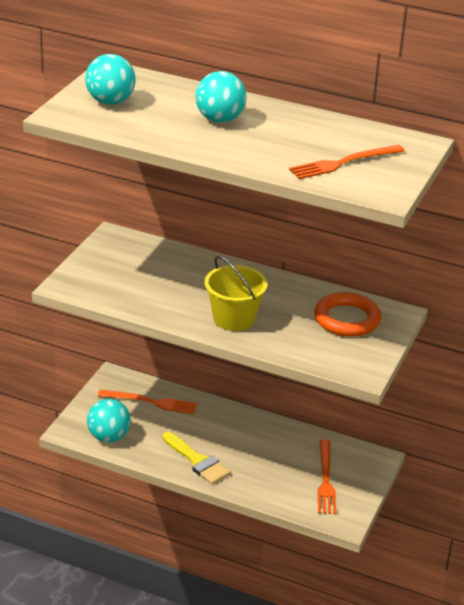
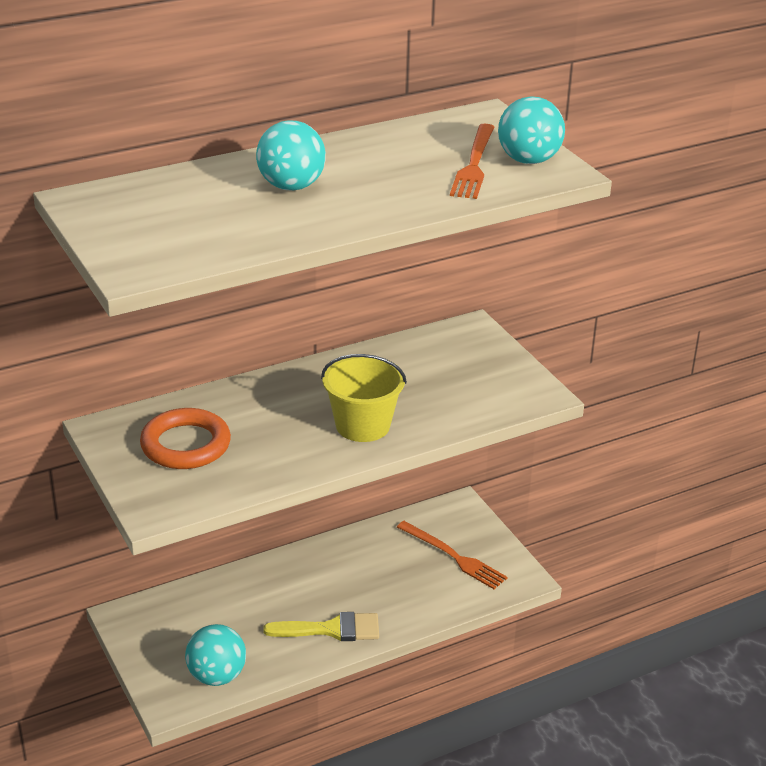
camera: 50 degrees left, 0 degrees up
turquoise ball [85,54,136,105] -> turquoise ball moved to [498,97,565,164]
orange fork [98,390,197,414] -> none
orange ring [314,292,381,337] -> orange ring moved to [140,408,231,469]

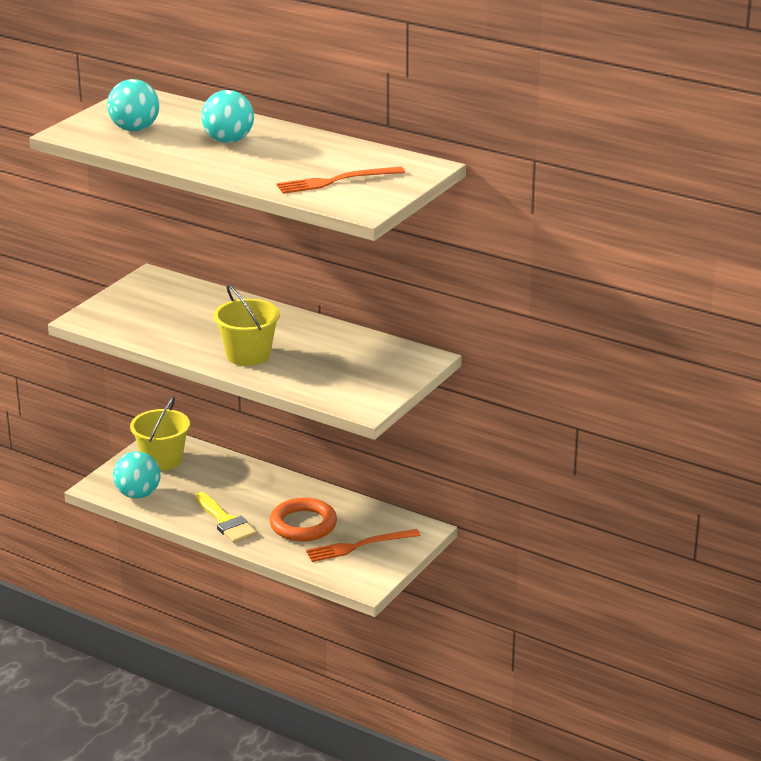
camera: 60 degrees right, 5 degrees down
orange ring [140,408,231,469] -> orange ring moved to [269,498,337,541]
orange fork [397,521,508,589] -> orange fork turned 60 degrees clockwise [306,529,421,562]
turquoise ball [498,97,565,164] -> turquoise ball moved to [107,79,159,131]
none -> yellow bucket [130,396,190,471]

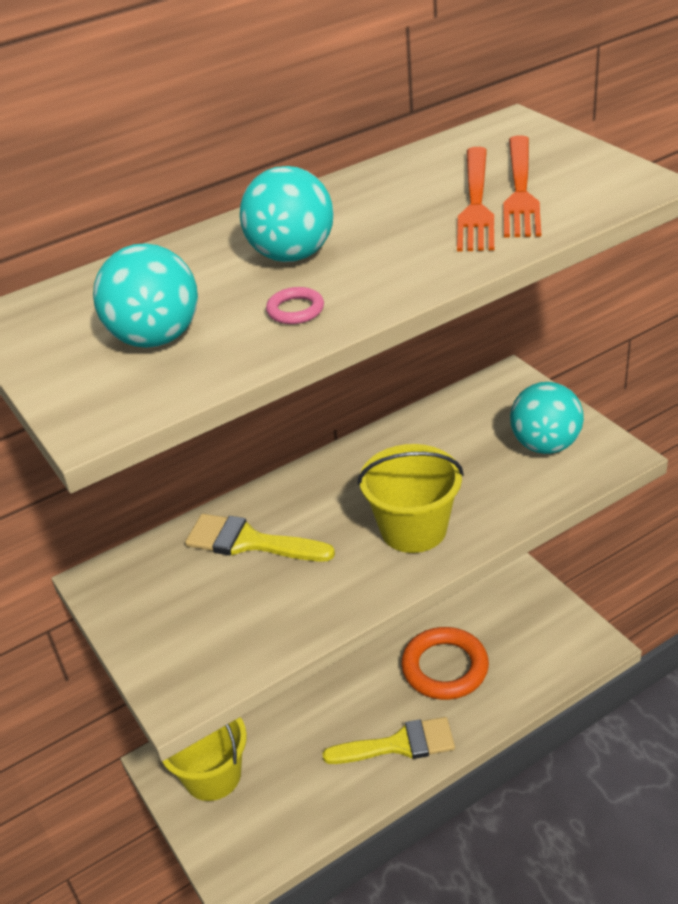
camera: 60 degrees left, 10 degrees up
turquoise ball [113,452,160,498] -> turquoise ball moved to [510,382,584,454]
orange fork [306,529,421,562] -> orange fork moved to [457,147,494,252]
none -> yellow brush [185,514,335,562]
none -> pink ring [266,287,324,324]

